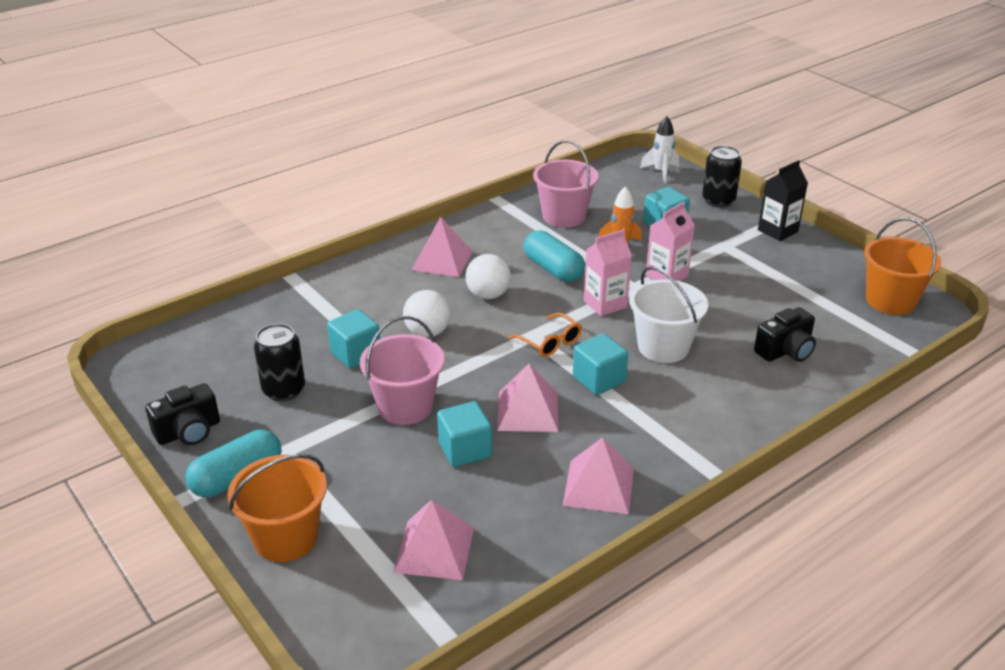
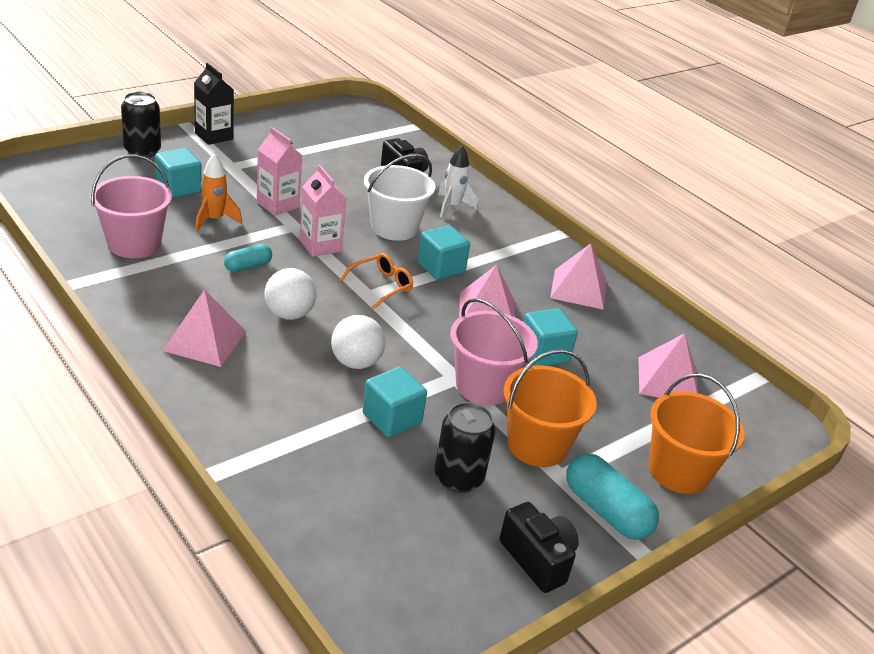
camera: 95 degrees left, 0 degrees up
turquoise capsule [524,230,585,282] -> turquoise capsule [224,244,272,272], size x0.59
white rocket [640,116,679,183] -> white rocket moved to [438,146,477,218]
orange bucket [864,218,941,315] -> orange bucket moved to [504,349,597,467]

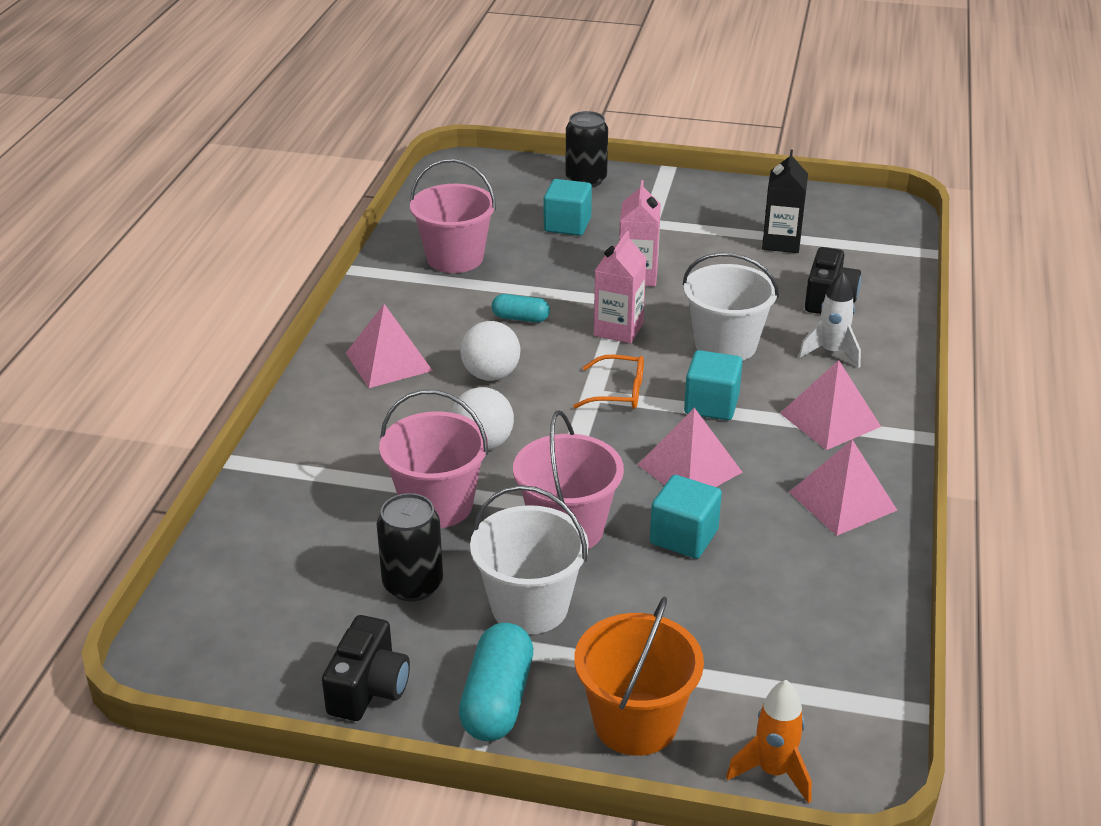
camera: 55 degrees right, 0 degrees up
black carton [194,63,234,145] -> black carton moved to [762,150,808,253]
orange rocket [195,154,242,231] -> orange rocket moved to [726,680,812,803]
turquoise cube [363,367,427,437] -> pink bucket [379,390,488,528]
orange bucket [504,349,597,467] -> white bucket [470,485,588,634]
pink pyramid [638,333,698,398] -> pink pyramid moved to [780,360,881,450]

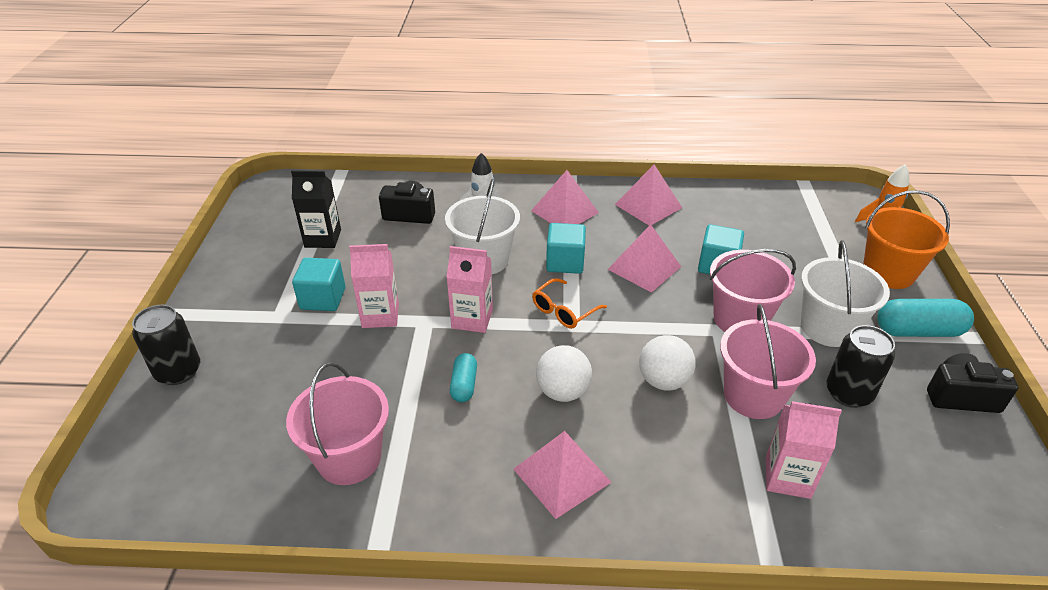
camera: 100 degrees left, 5 degrees up
turquoise cube [544,179,592,236] -> turquoise cube moved to [292,258,346,311]
orange glasses [573,355,644,409] -> orange glasses turned 135 degrees counterclockwise [532,278,607,329]
none -> pink carton [766,401,842,499]

